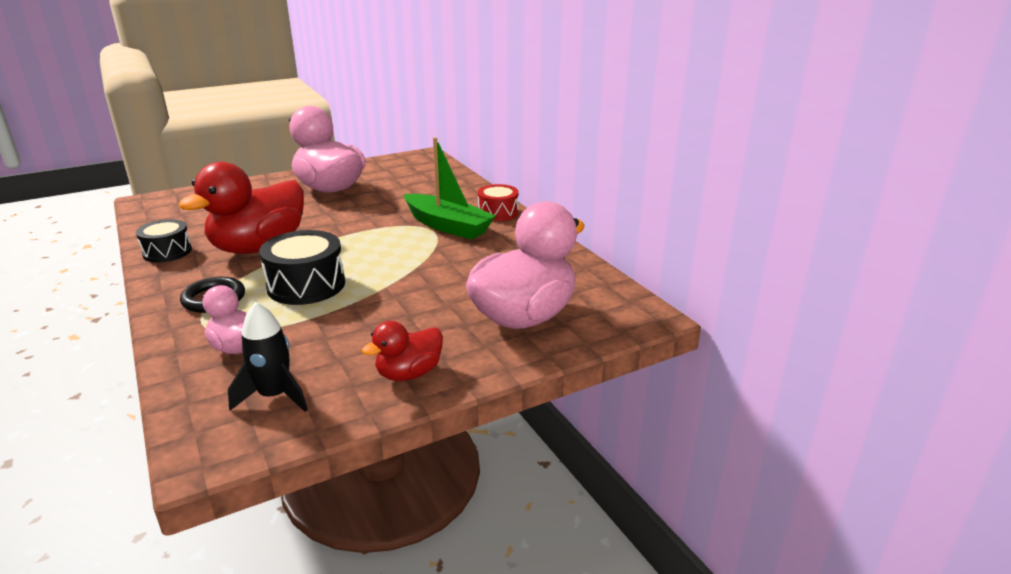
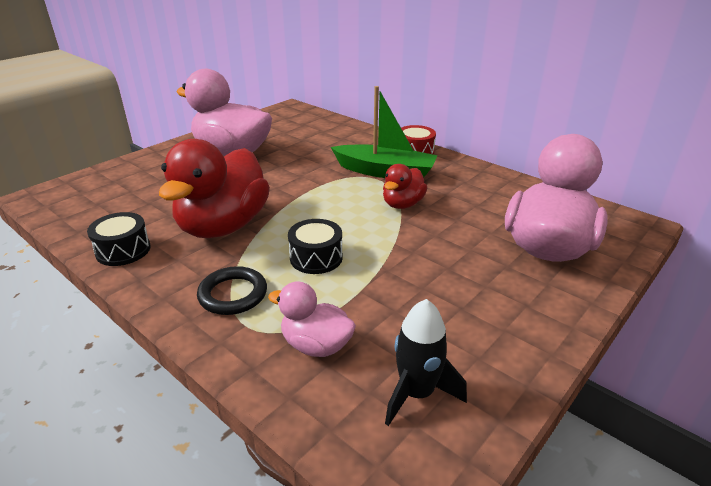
camera: 20 degrees left, 5 degrees up
black drum [259,230,345,305] -> black drum [288,219,343,274], size x0.65
red duck [362,321,443,381] -> red duck moved to [383,164,427,209]

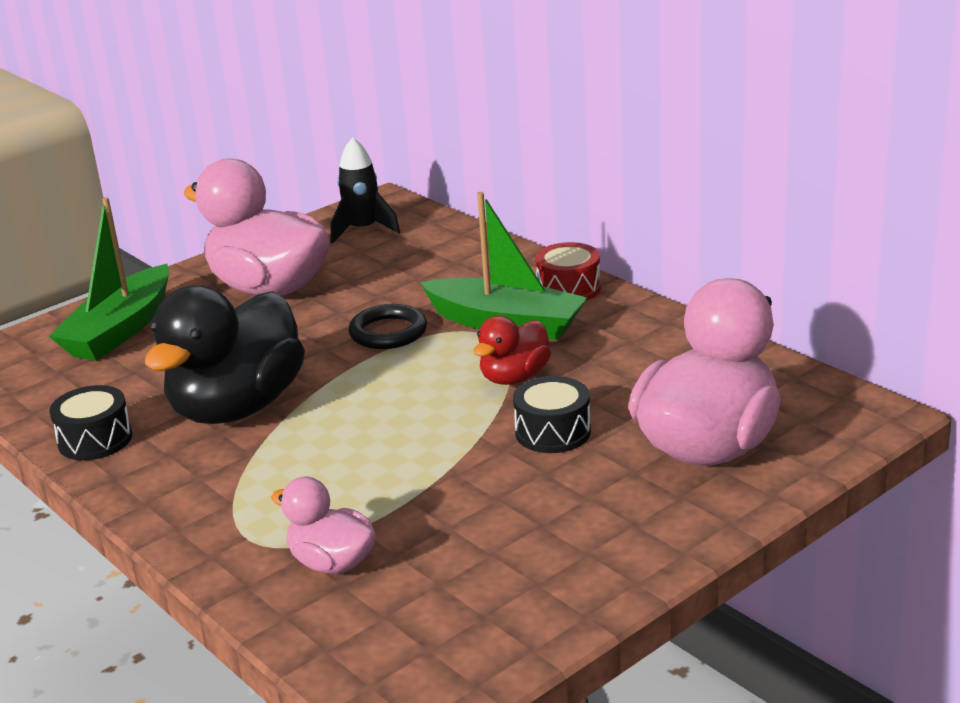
camera: 10 degrees right, 5 degrees down
red duck [159,139,270,238] -> black duck [145,286,305,424]
black ring [197,266,267,315] -> black ring moved to [349,304,427,349]
black drum [288,219,343,274] -> black drum moved to [513,376,591,453]
black rocket [385,299,467,426] -> black rocket moved to [331,137,400,243]
none -> green boat [49,197,169,361]

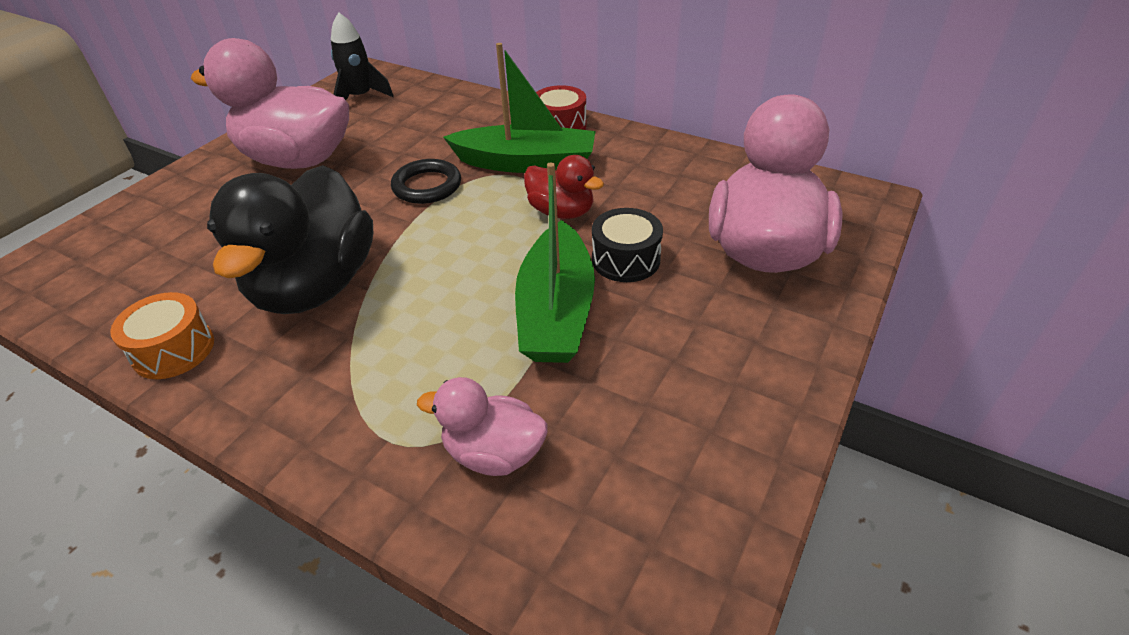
camera: 20 degrees left, 15 degrees up
green boat [49,197,169,361] -> green boat moved to [515,162,595,363]
black drum [49,385,132,460] -> orange drum [110,292,214,379]
red duck [473,316,551,385] -> red duck turned 75 degrees counterclockwise [524,155,604,219]

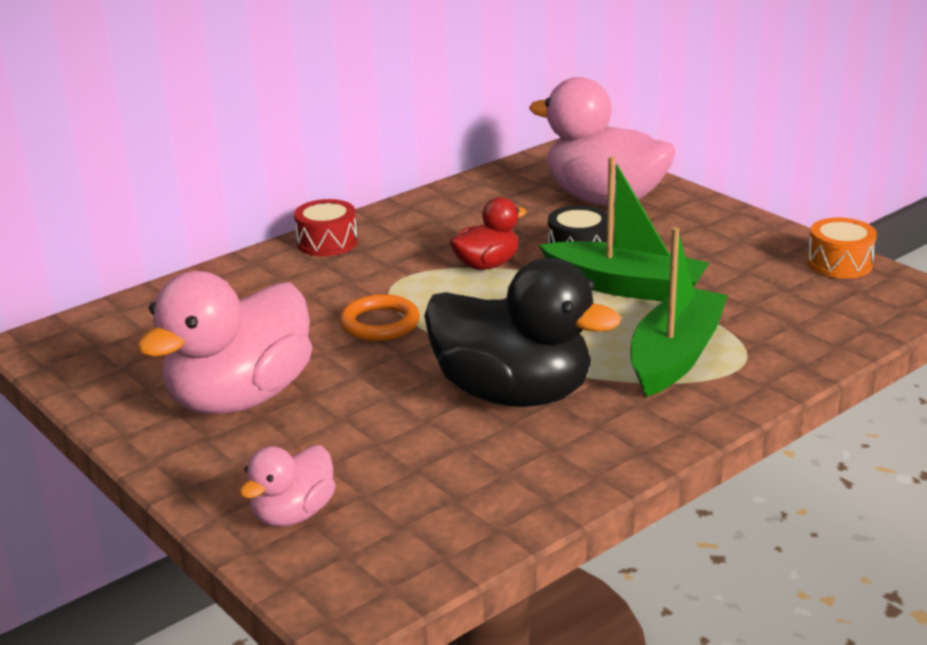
camera: 70 degrees left, 15 degrees down
orange drum [110,292,214,379] -> orange drum moved to [807,218,877,279]
black rocket [331,12,394,100] -> none
black ring [391,159,461,204] -> orange ring [340,294,420,341]
pink duck [417,377,548,476] -> pink duck moved to [239,445,336,527]
green boat [443,43,595,173] -> green boat moved to [631,227,728,397]

